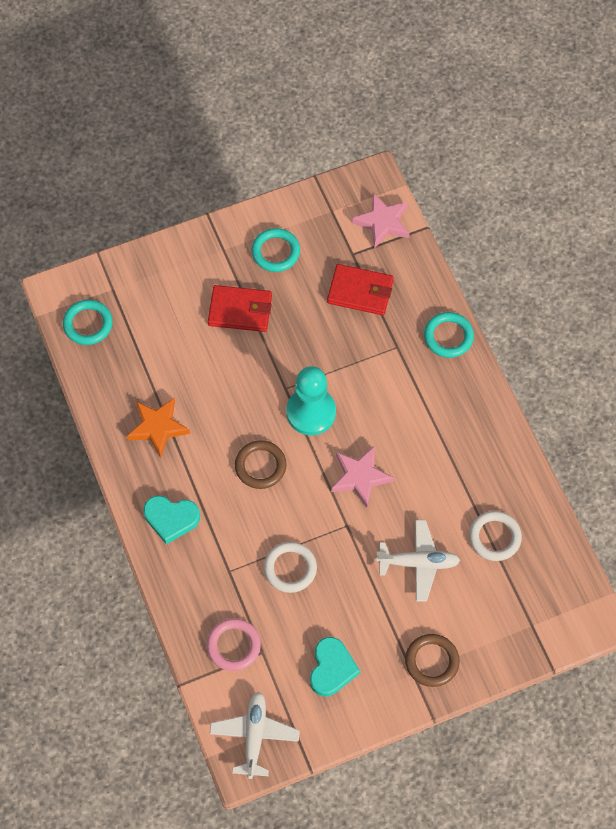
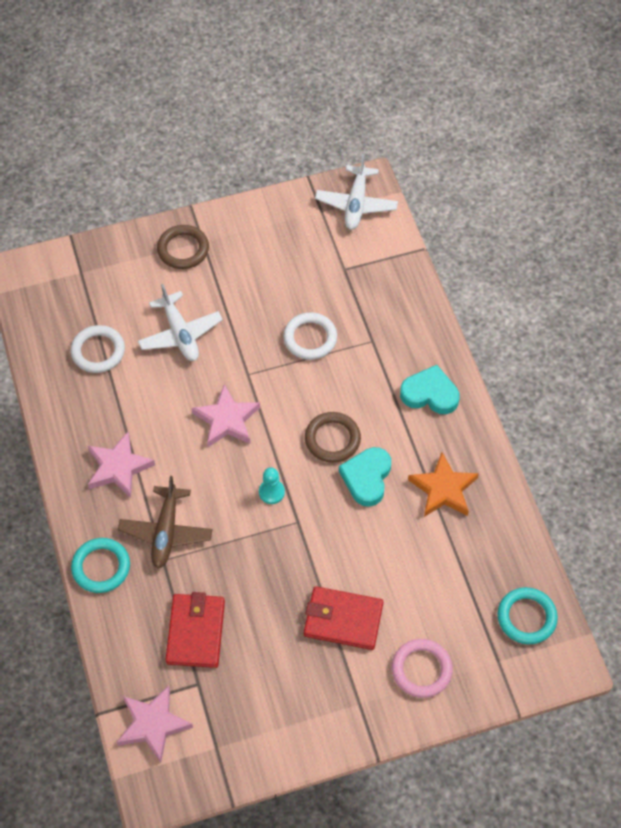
camera: 175 degrees left, 5 degrees down
pink ring [207,618,261,671] -> pink ring moved to [392,639,453,698]
turquoise ring [251,228,300,272] -> none
turquoise pawn [286,366,336,435] -> turquoise pawn [259,467,285,504], size x0.47
turquoise heart [310,637,360,697] -> turquoise heart moved to [339,447,391,507]
red wallet [327,264,394,315] -> red wallet turned 75 degrees clockwise [165,592,225,668]
white plane [376,520,460,602] -> white plane turned 120 degrees counterclockwise [138,284,223,361]
none -> pink star [88,432,155,498]
none -> brown plane [118,476,213,568]

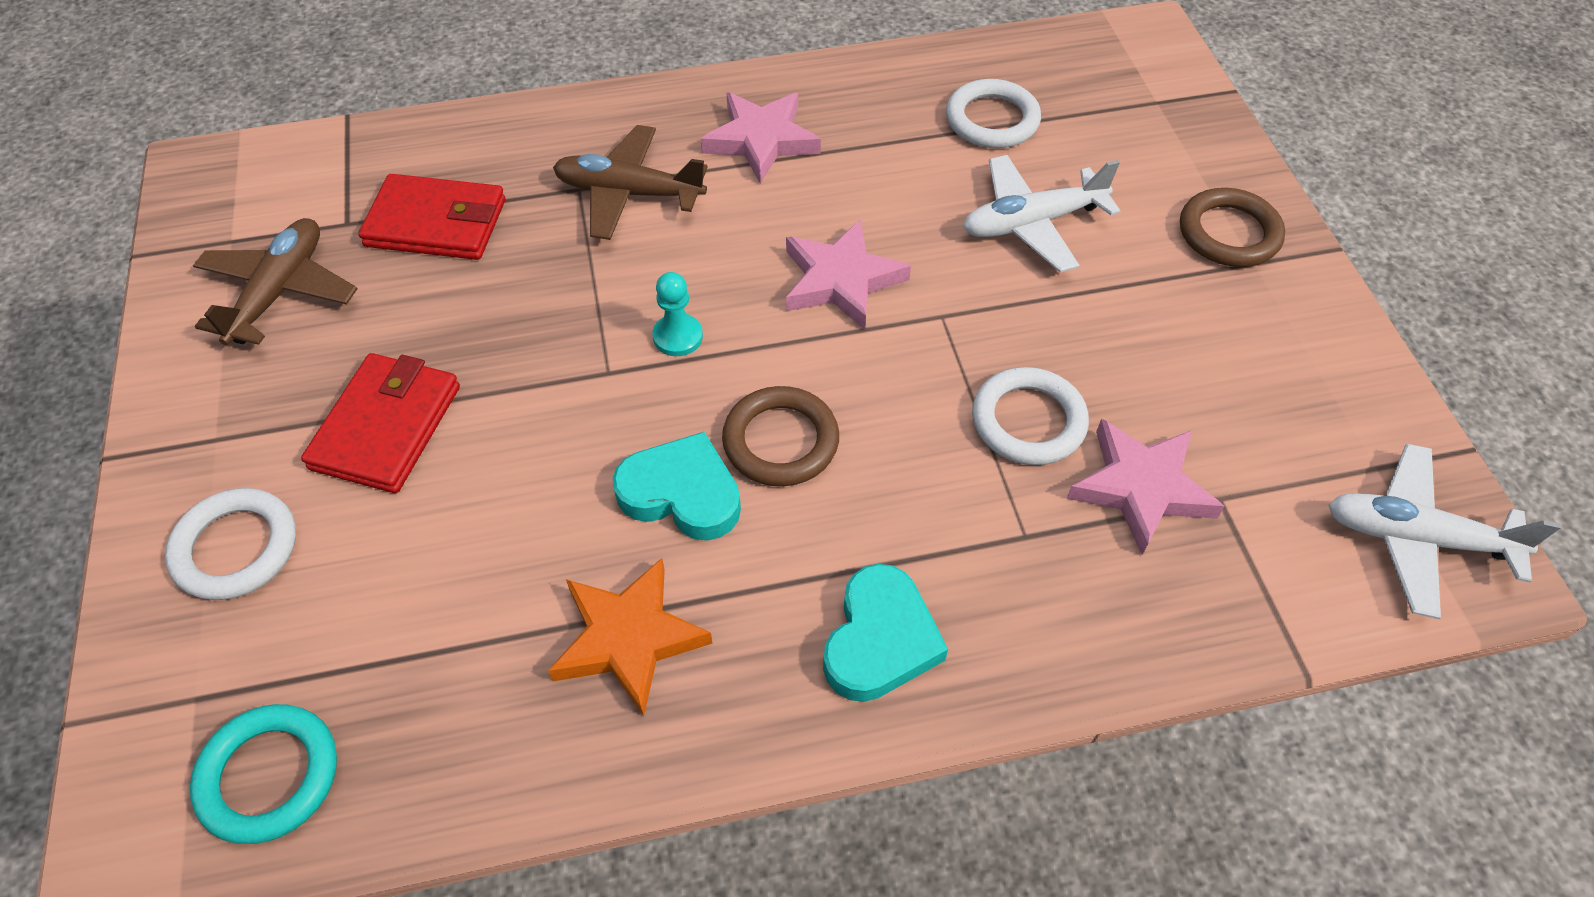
camera: 95 degrees right, 5 degrees down
turquoise ring [71,538,130,593] -> none
pink star [116,685,193,763] -> pink star moved to [1067,419,1225,555]
pink ring [392,639,453,698] -> white ring [165,488,296,600]
none -> brown plane [193,218,357,345]

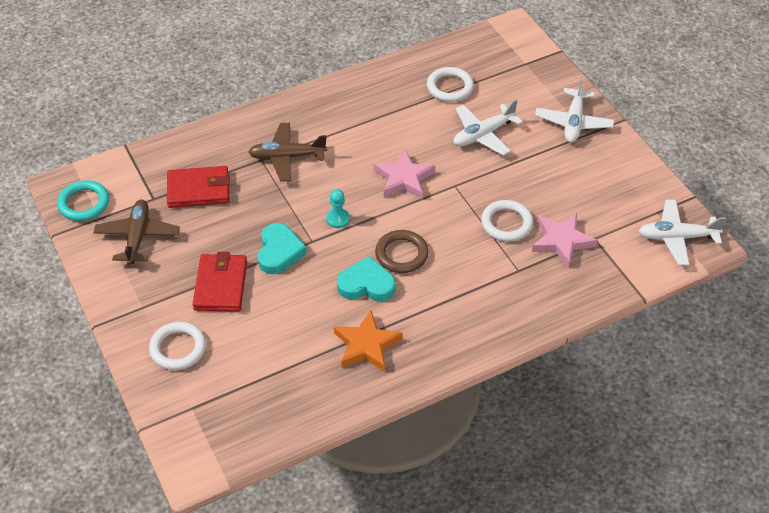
camera: 15 degrees left, 5 degrees down
turquoise ring [190,704,337,844] -> turquoise ring moved to [57,180,109,221]
pink star [701,92,821,183] -> none
turquoise heart [823,564,948,702] -> turquoise heart moved to [258,223,307,274]
brown ring [1180,188,1285,267] -> white plane [535,76,614,143]

